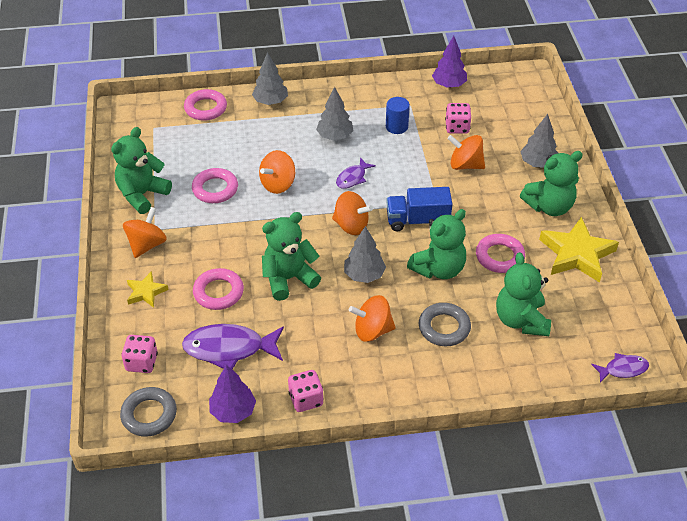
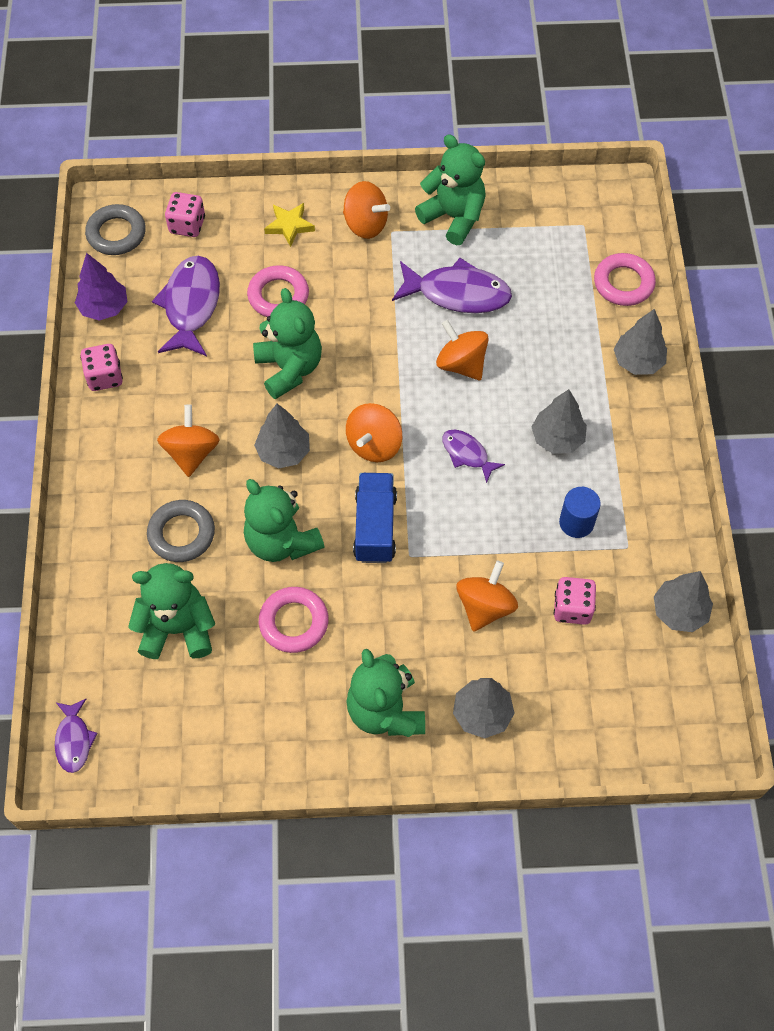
camera: 95 degrees right, 15 degrees up
pink ring [192,168,238,203] -> purple fish [392,258,512,313]
purple tree [432,36,467,88] -> grey tree [654,571,713,632]
yellow star [539,217,619,283] -> none

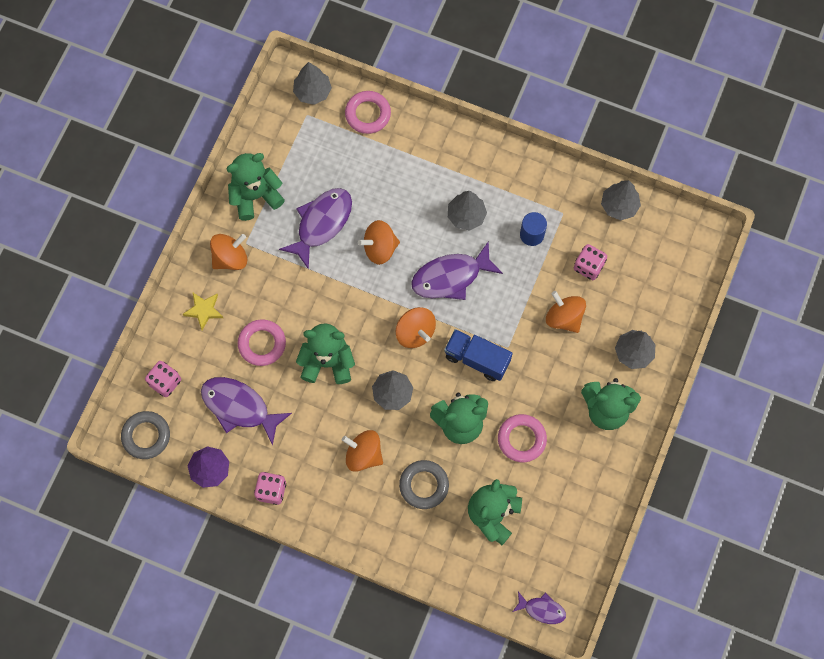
camera: 65 degrees left, 10 degrees up
purple fish [442,430,505,483] -> purple fish [411,242,503,300], size x1.82
grey tree [614,309,667,375] -> grey tree moved to [293,62,332,105]

